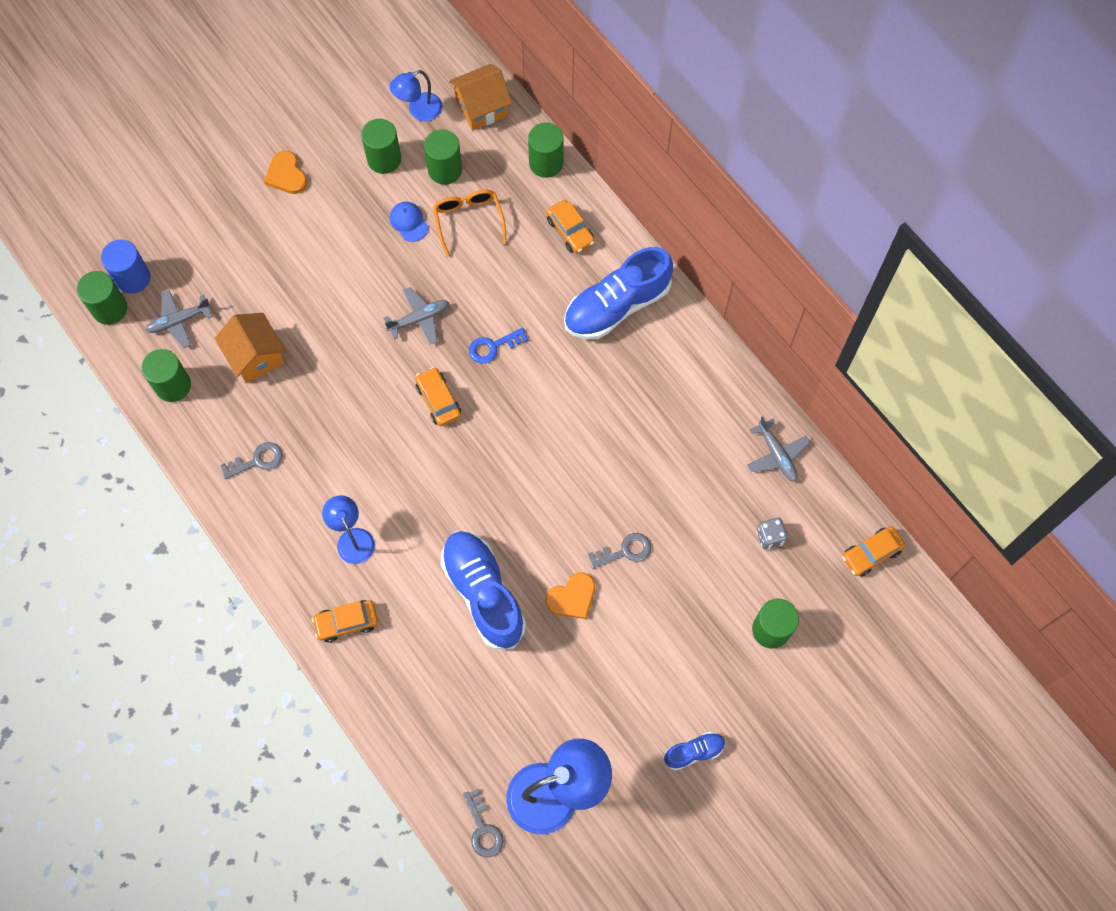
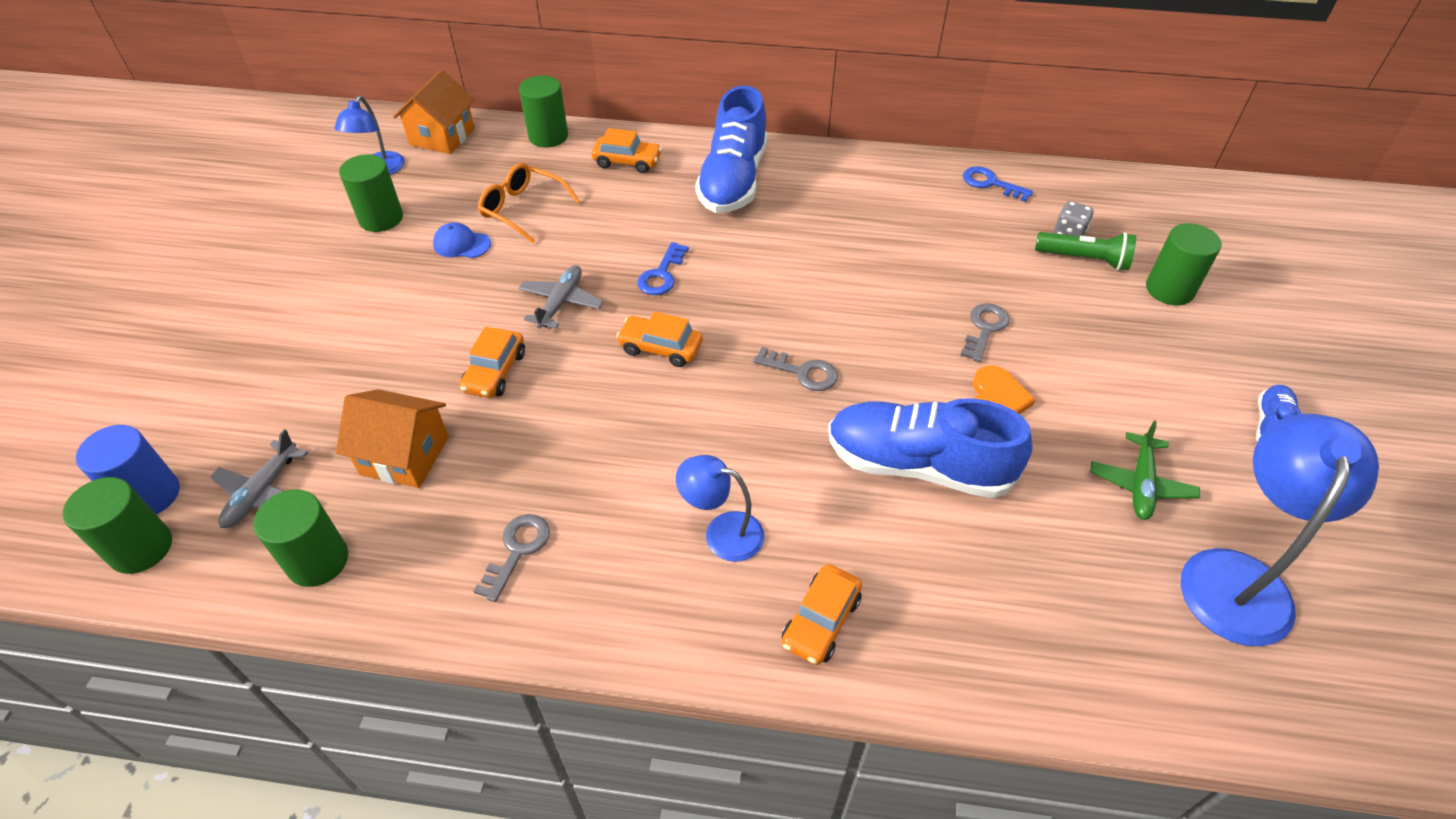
camera: 45 degrees left, 20 degrees down
orange heart [264,150,307,194] -> none
green cylinder [424,129,462,185] -> none
grey key [463,788,503,857] -> grey key moved to [753,347,838,391]
grey plane [747,416,810,482] -> blue key [963,166,1033,202]
orange car [842,526,905,577] -> orange car moved to [460,327,525,398]
none -> green flashlight [1035,232,1136,271]
none -> green plane [1090,421,1200,520]

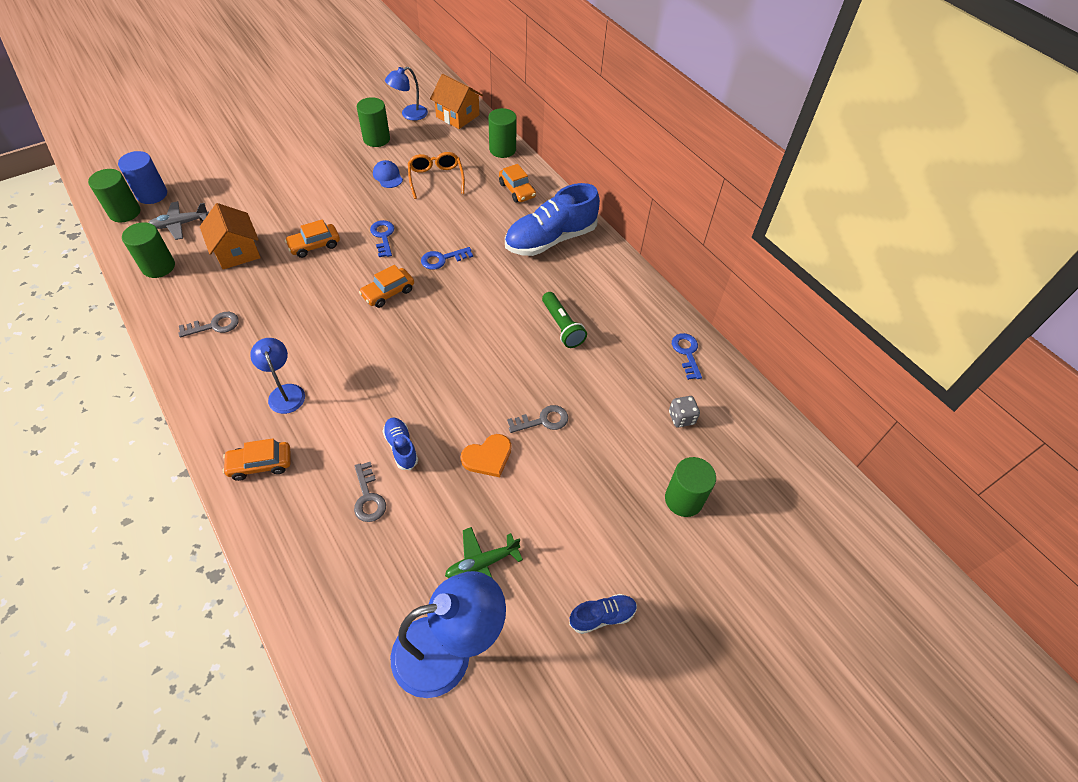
camera: 45 degrees right, 5 degrees up
orange house [393,69,475,154] -> orange house turned 60 degrees clockwise [430,74,483,129]
grey plane [518,265,603,329] -> blue key [370,220,394,257]
orange car [616,311,703,367] -> orange car turned 105 degrees counterclockwise [359,265,414,308]
grey key [753,347,838,391] -> grey key moved to [354,462,386,522]
blue shoe [828,398,1033,498] -> blue shoe [383,418,418,470], size x0.48
green flashlight [1035,232,1136,271] -> green flashlight moved to [542,292,587,348]

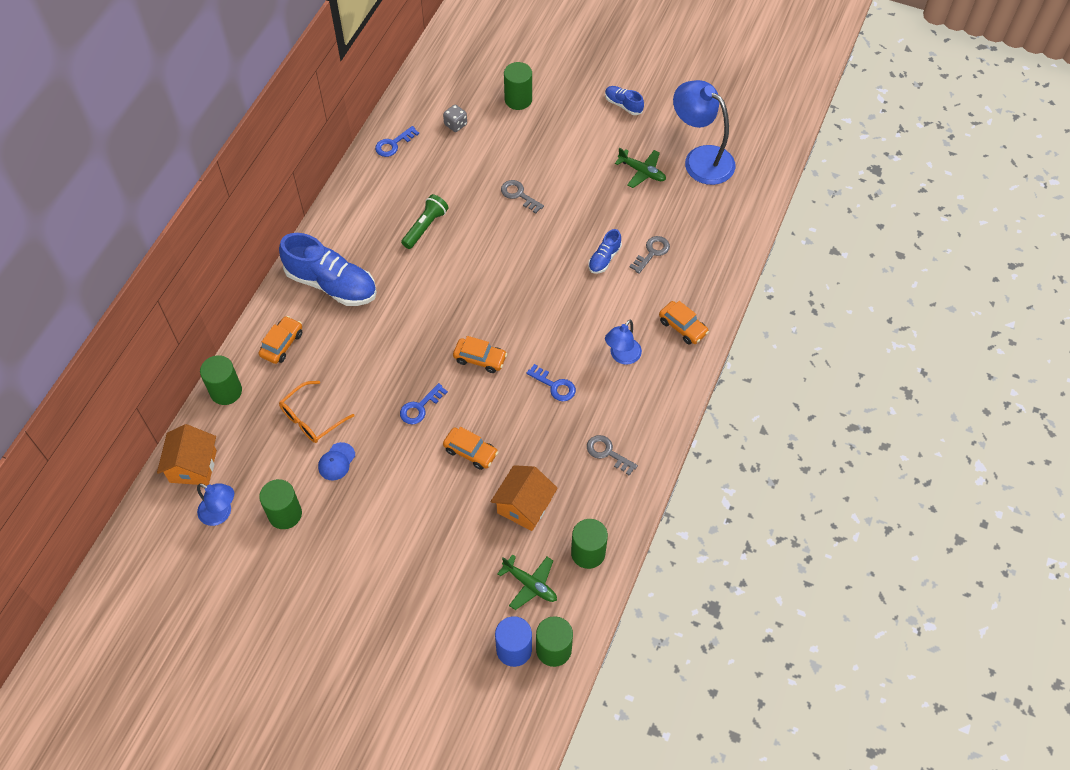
camera: 120 degrees left, 5 degrees up
grey plane [148,201,209,240] -> green plane [497,554,557,610]
blue key [421,247,473,270] -> blue key moved to [526,364,576,401]
orange heart [461,434,512,477] -> none

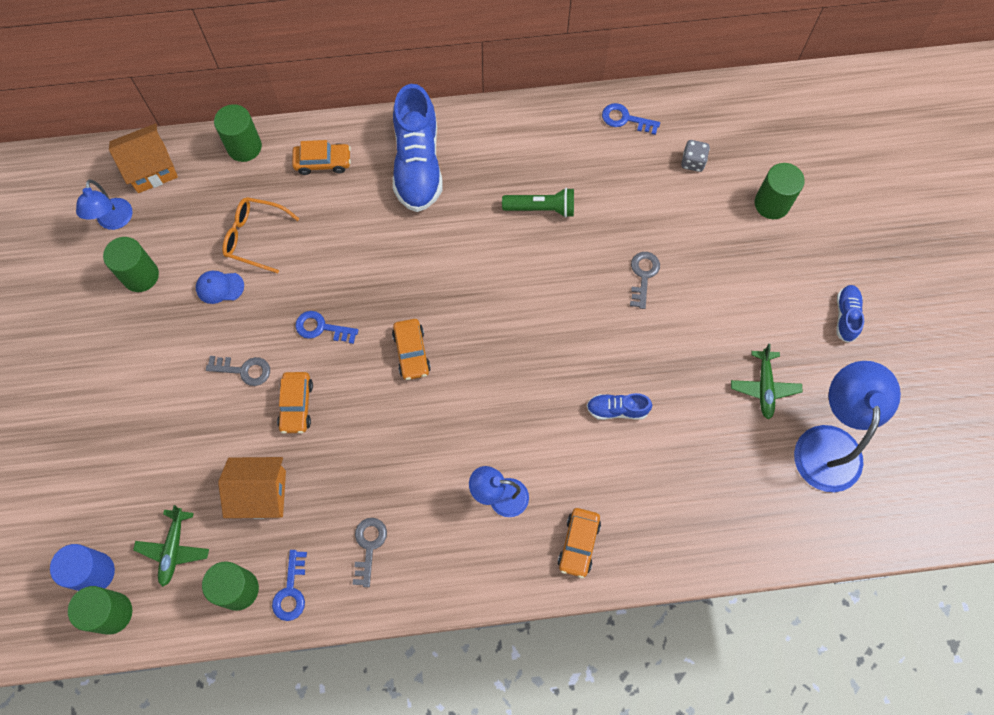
camera: 60 degrees right, 10 degrees up
blue key [526,364,576,401] -> blue key moved to [272,550,307,621]
grey key [629,236,670,274] -> grey key moved to [206,356,270,386]

